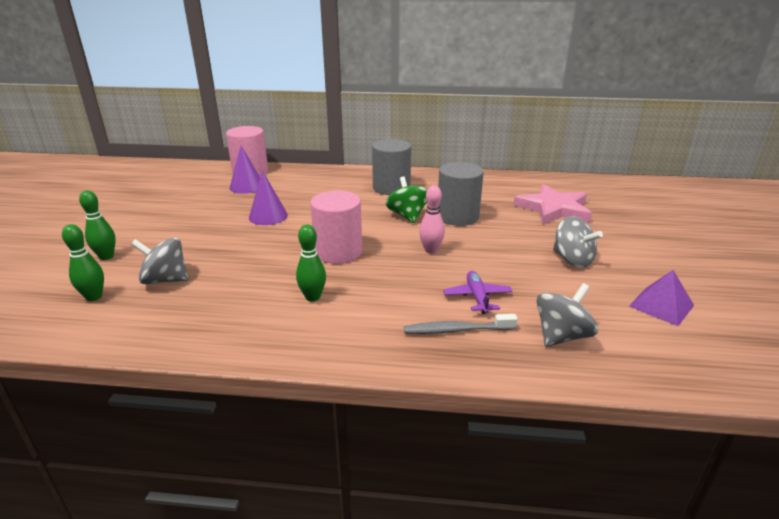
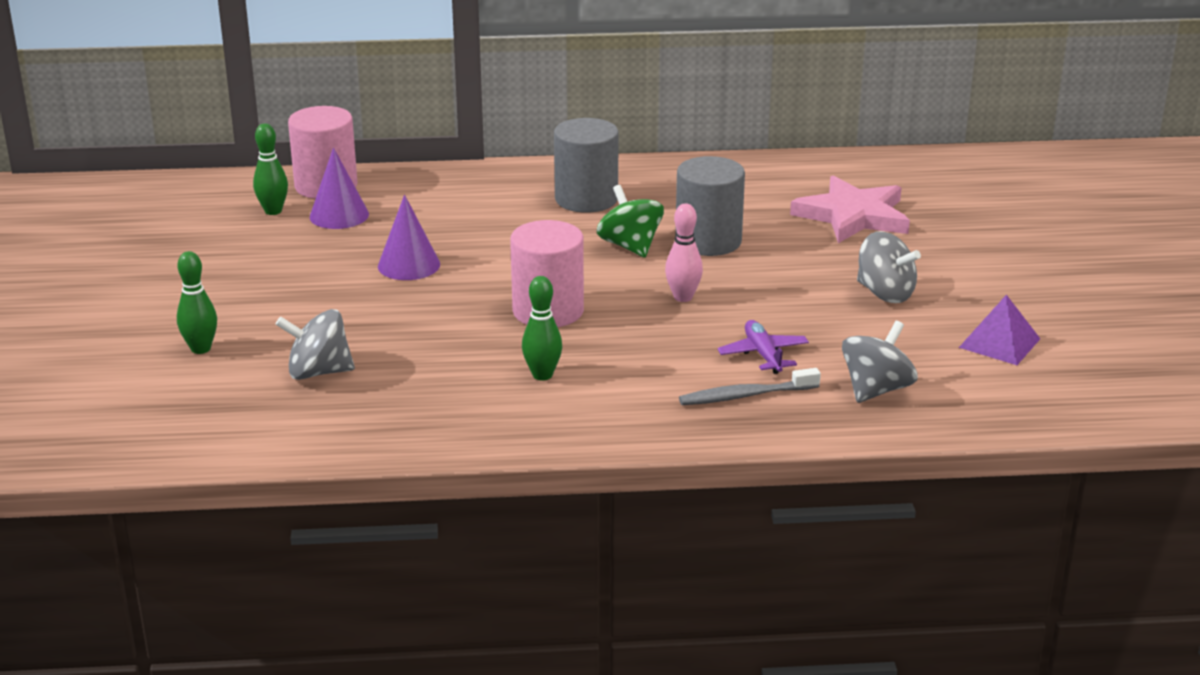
camera: 10 degrees left, 0 degrees up
green bowling pin [62,224,104,301] -> green bowling pin moved to [253,124,288,215]

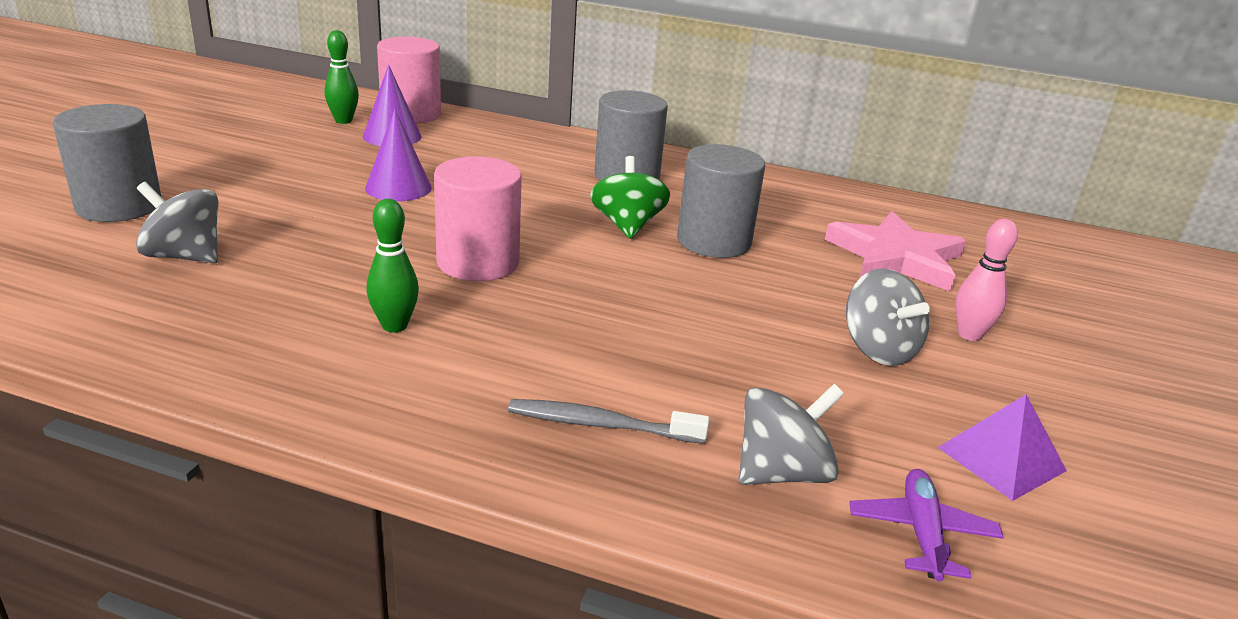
camera: 20 degrees right, 0 degrees up
green bowling pin [177,251,217,354] -> grey cylinder [53,104,162,222]
pink bowling pin [665,203,703,302] -> pink bowling pin moved to [955,219,1018,341]
purple plane [717,320,809,374] -> purple plane moved to [849,469,1004,581]

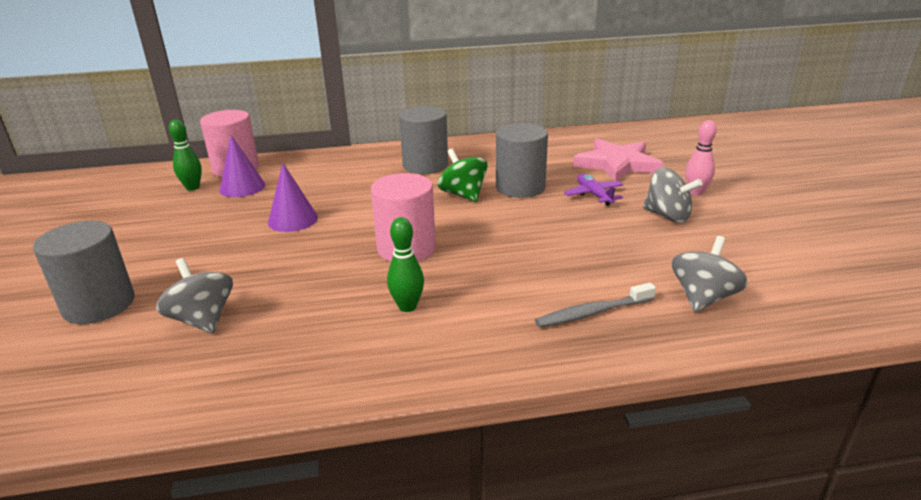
camera: 25 degrees left, 0 degrees up
grey spinning top [136,182,218,263] -> grey spinning top turned 60 degrees clockwise [156,258,233,334]
purple plane [849,469,1004,581] -> purple plane moved to [564,174,624,206]
purple pyramid [937,394,1067,501] -> none

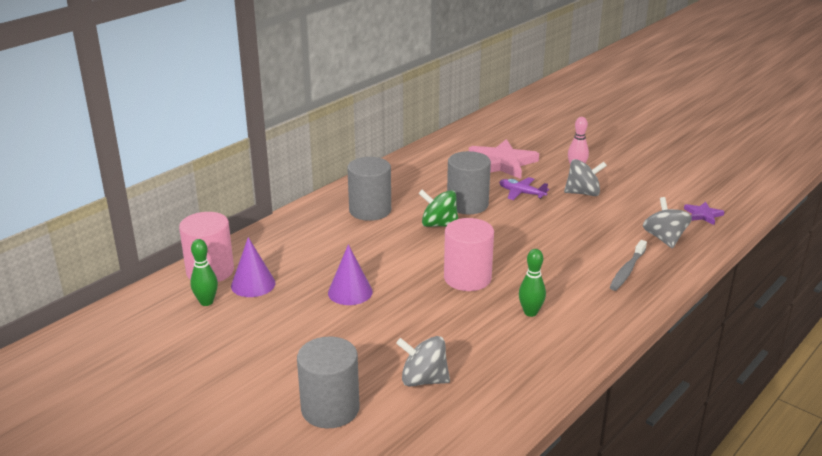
camera: 40 degrees left, 0 degrees up
none -> purple star [684,202,725,225]

